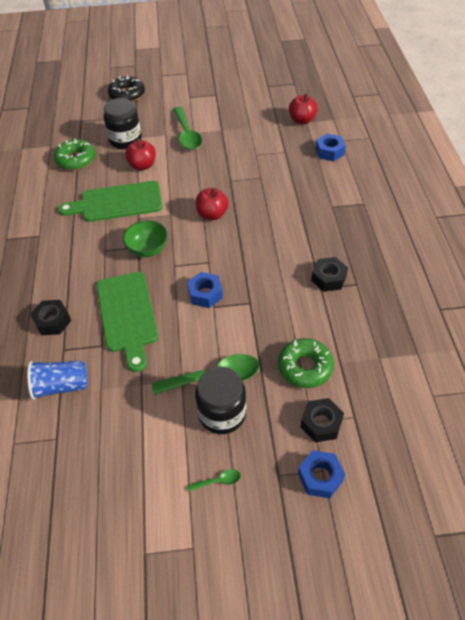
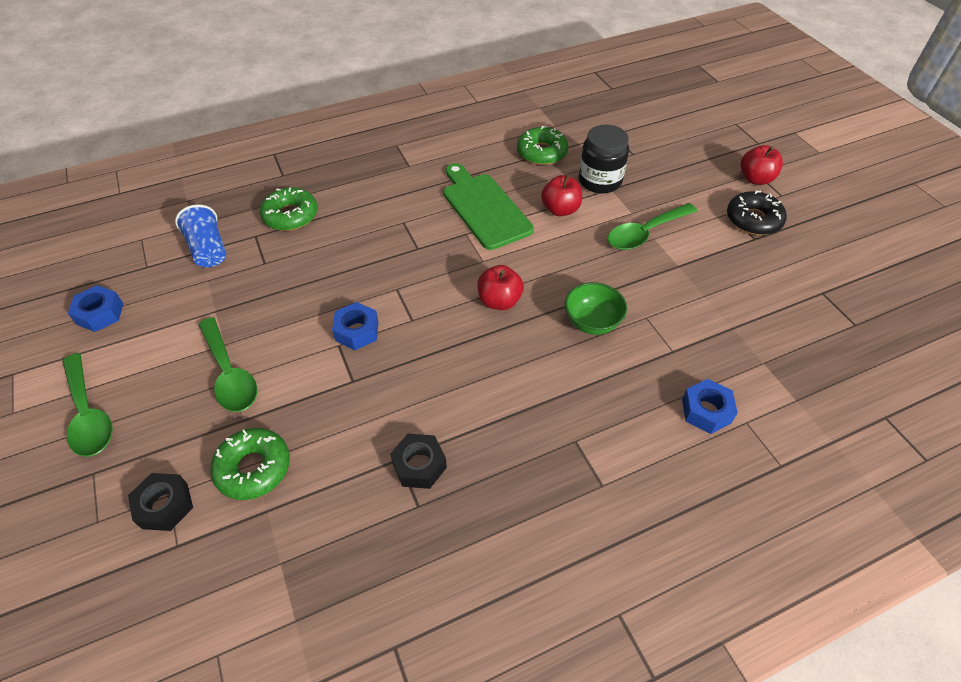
camera: 70 degrees right, 0 degrees up
black nut [30,300,71,335] -> green donut [260,187,318,231]
green cutting board [97,272,158,372] -> none
black donut [108,75,145,102] -> black donut moved to [727,190,787,235]
green bowl [123,220,168,257] -> green bowl moved to [565,282,627,335]
green spoon [187,469,241,491] -> green spoon [62,353,113,457], size x2.25
black jar [195,367,246,434] -> none
red apple [289,94,318,124] -> red apple moved to [740,145,783,185]
blue nut [298,450,345,498] -> blue nut moved to [68,285,123,332]

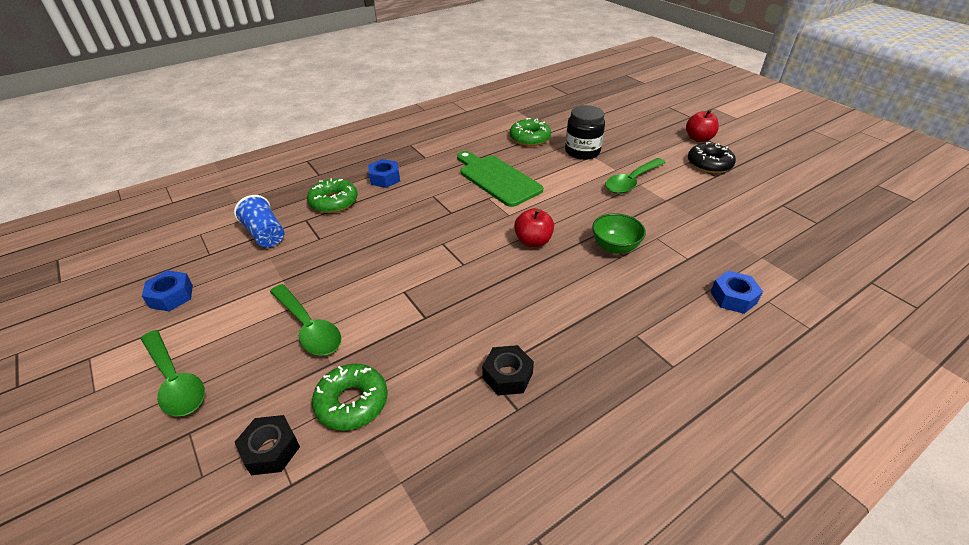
camera: 10 degrees left, 10 degrees down
blue nut [332,302,379,350] -> blue nut moved to [368,159,400,188]
red apple [541,174,582,216] -> none

